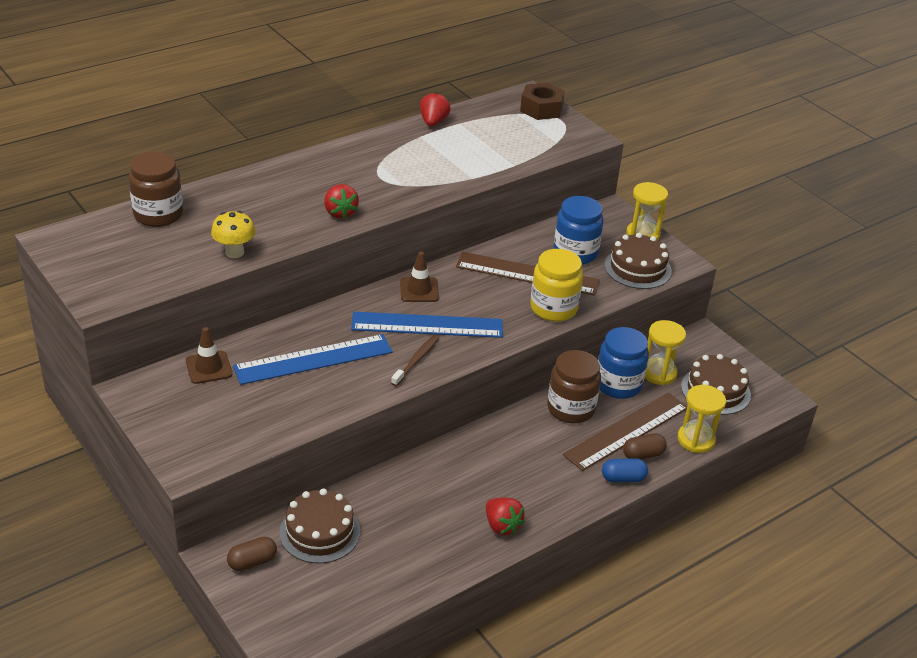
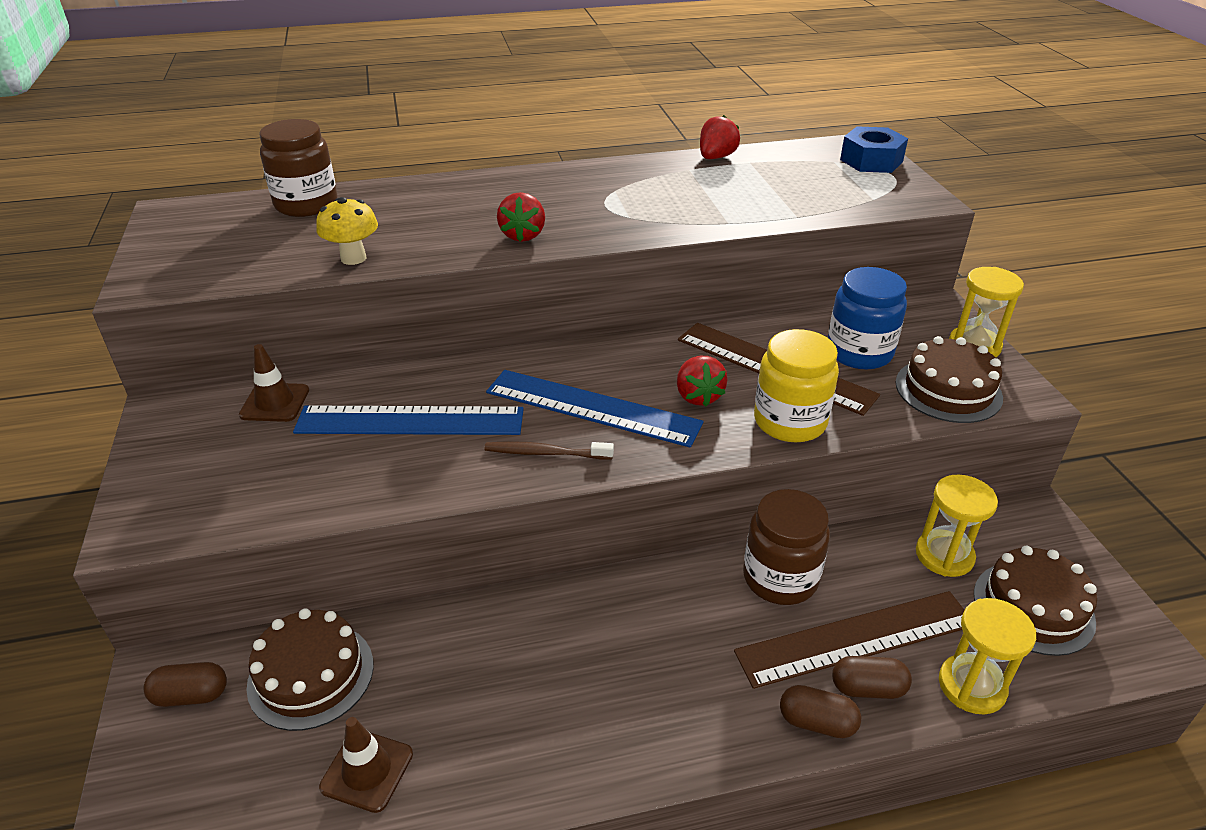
camera: 25 degrees right, 0 degrees up
brown toothbrush [391,335,440,386] -> brown toothbrush turned 135 degrees counterclockwise [484,441,614,459]
brown traffic cone [400,252,439,302] -> brown traffic cone moved to [319,717,413,813]
red strawberry [486,498,525,535] -> red strawberry moved to [677,356,728,407]
brown nut [520,83,565,120] -> blue nut [840,126,908,173]
blue jar [598,327,649,399] -> none
blue capsule [602,458,648,483] -> brown capsule [780,685,861,738]

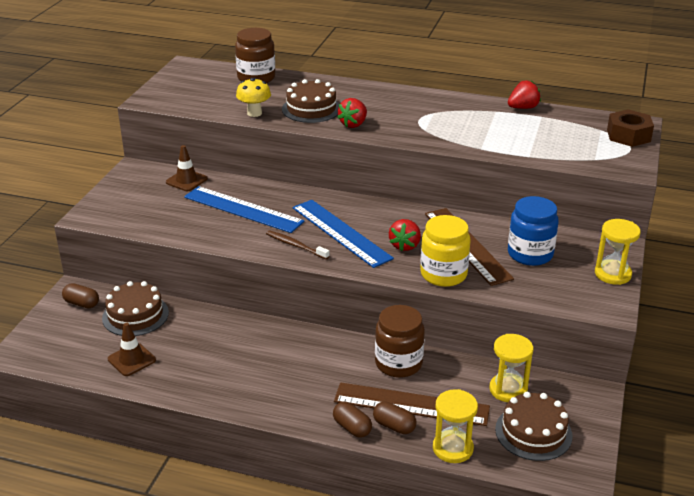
camera: 30 degrees right, 5 degrees down
blue nut [840,126,908,173] -> brown nut [607,109,654,147]
brown cake [896,336,1003,423] -> brown cake moved to [282,79,339,123]

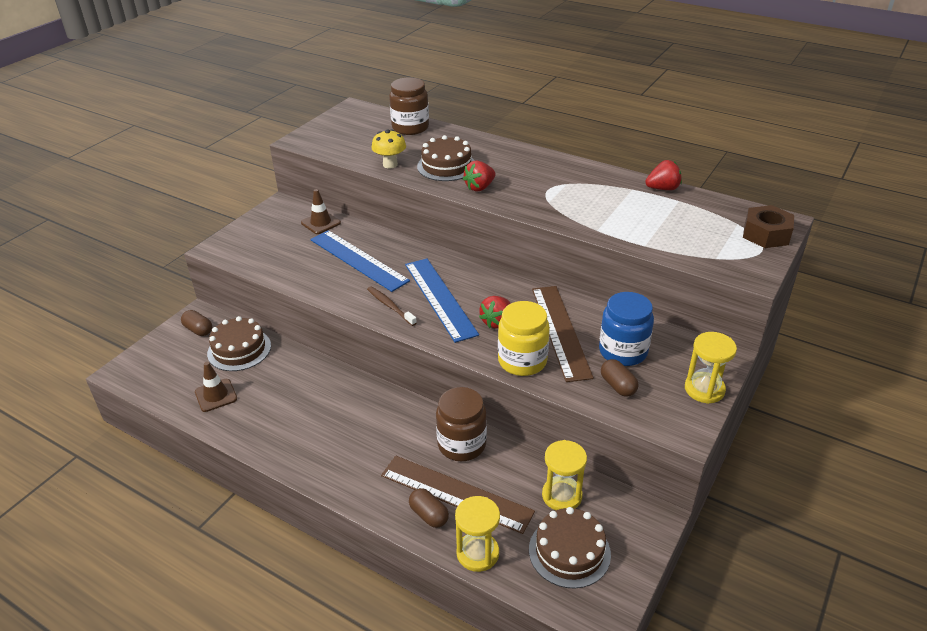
camera: 15 degrees right, 5 degrees up
brown capsule [333,402,372,438] -> brown capsule moved to [601,359,638,397]

